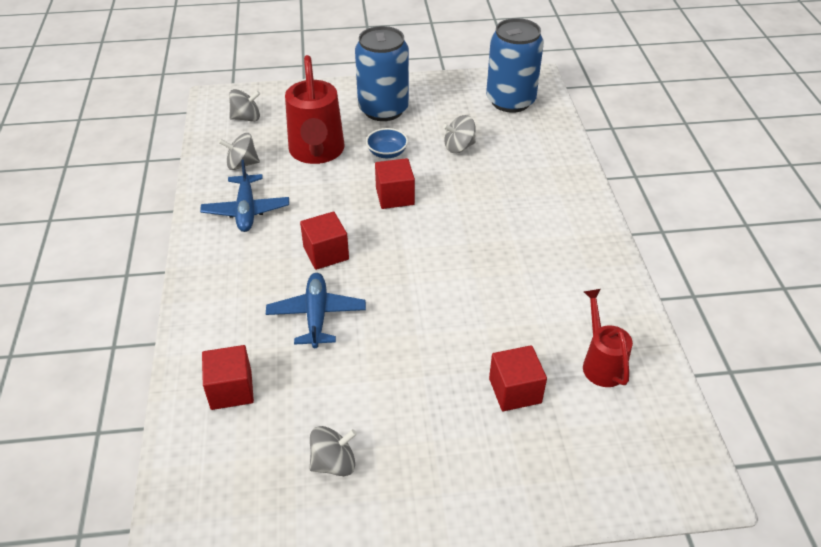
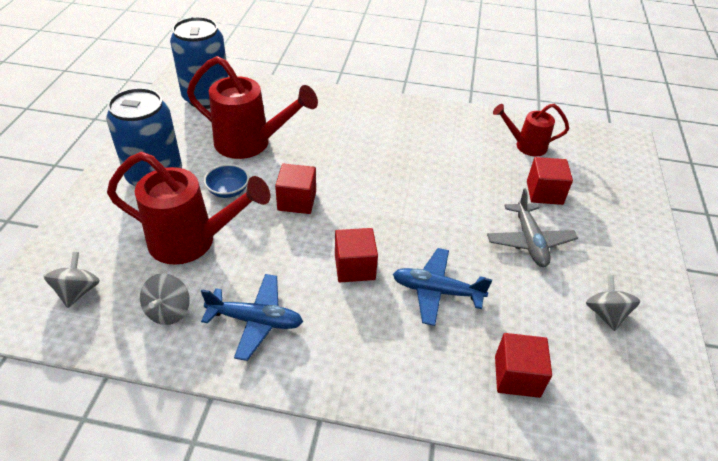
camera: 75 degrees left, 0 degrees up
grey spinning top [443,115,476,153] -> red watering can [187,56,318,159]
none -> grey plane [487,188,578,267]

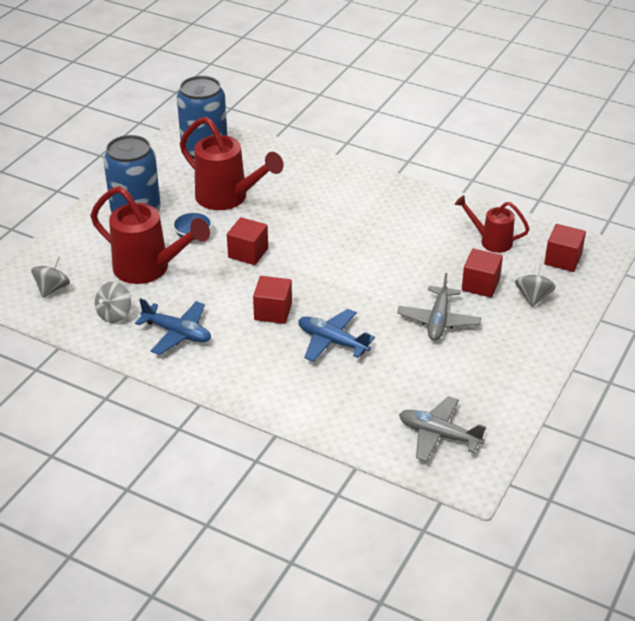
camera: 20 degrees right, 5 degrees down
red cube [495,333,552,398] -> red cube moved to [544,224,586,272]
grey spinning top [586,275,640,331] -> grey spinning top moved to [515,263,556,307]
none -> grey plane [399,396,486,462]

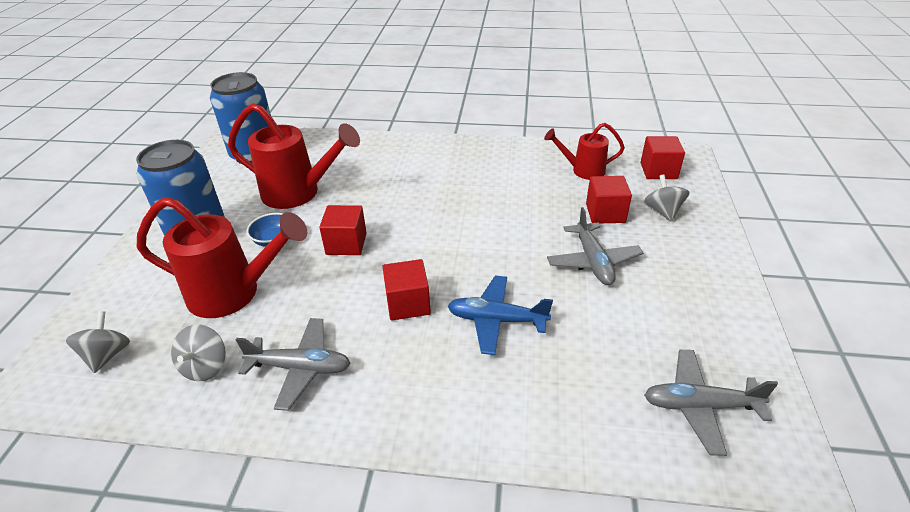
camera: 20 degrees left, 0 degrees up
blue plane [135,298,211,355] -> grey plane [236,318,351,411]

